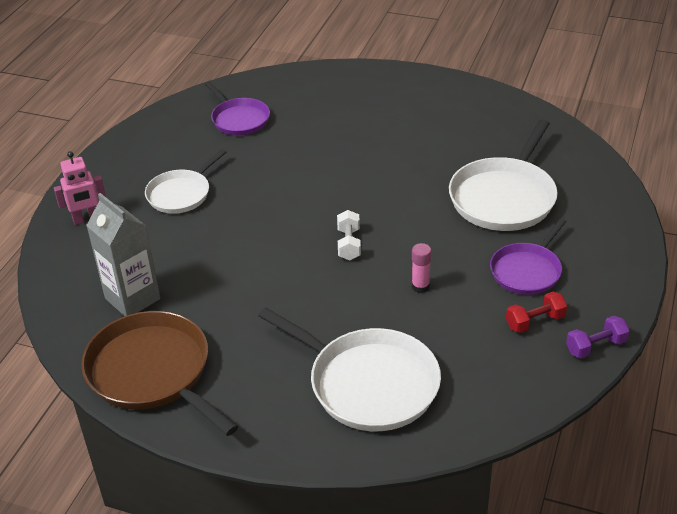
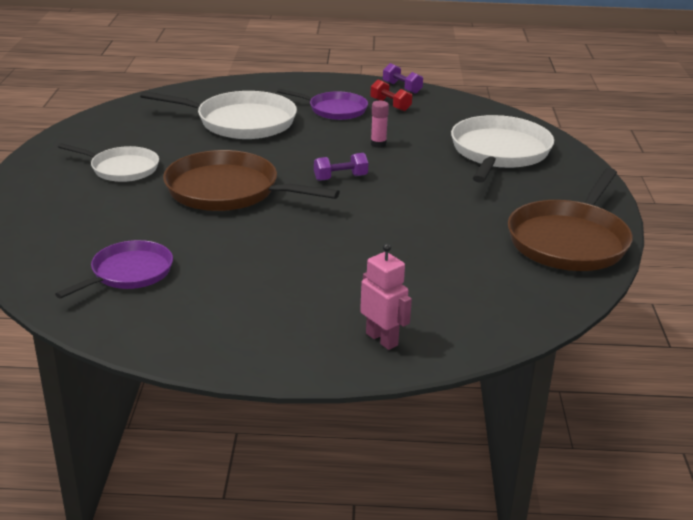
camera: 110 degrees left, 10 degrees down
grey carton [86,193,160,316] -> none
white pan [145,149,226,214] -> white pan moved to [58,143,159,182]
white dumbbell [337,210,361,260] -> purple dumbbell [314,153,368,181]
none -> brown pan [163,150,340,211]

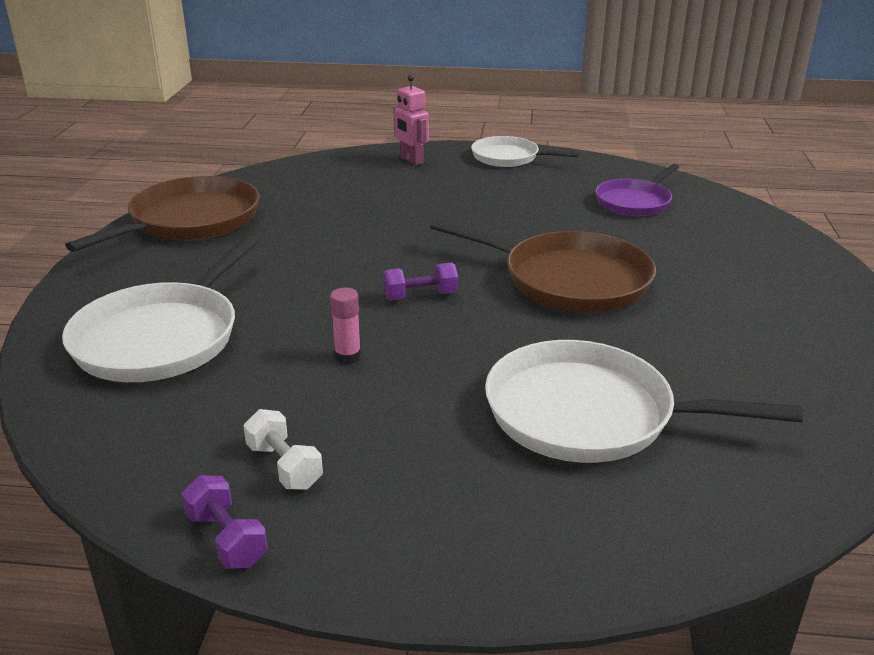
camera: 175 degrees left, 0 degrees up
white pan [58,143,159,182] -> white pan moved to [471,136,580,167]
purple pan [277,89,368,120] -> none
red dumbbell [370,79,412,111] -> white dumbbell [243,409,323,490]

